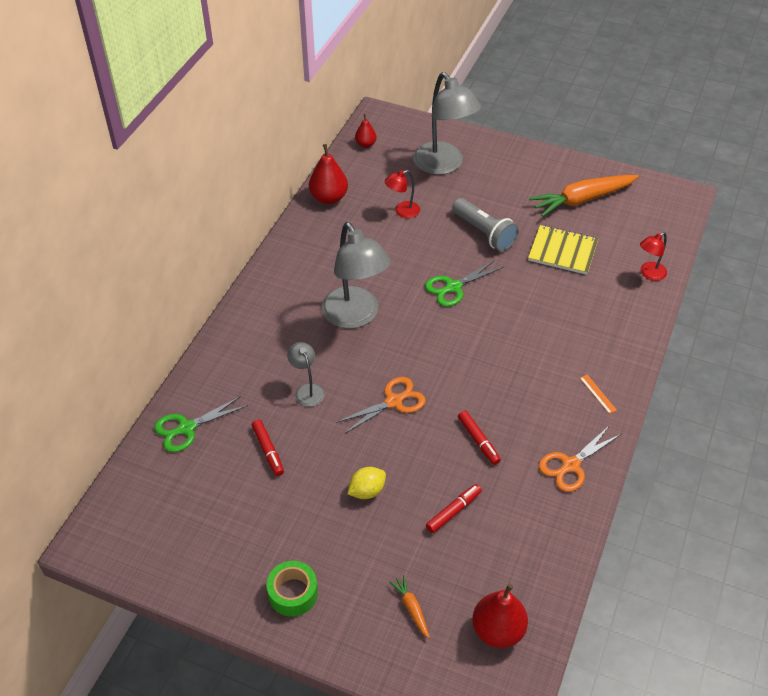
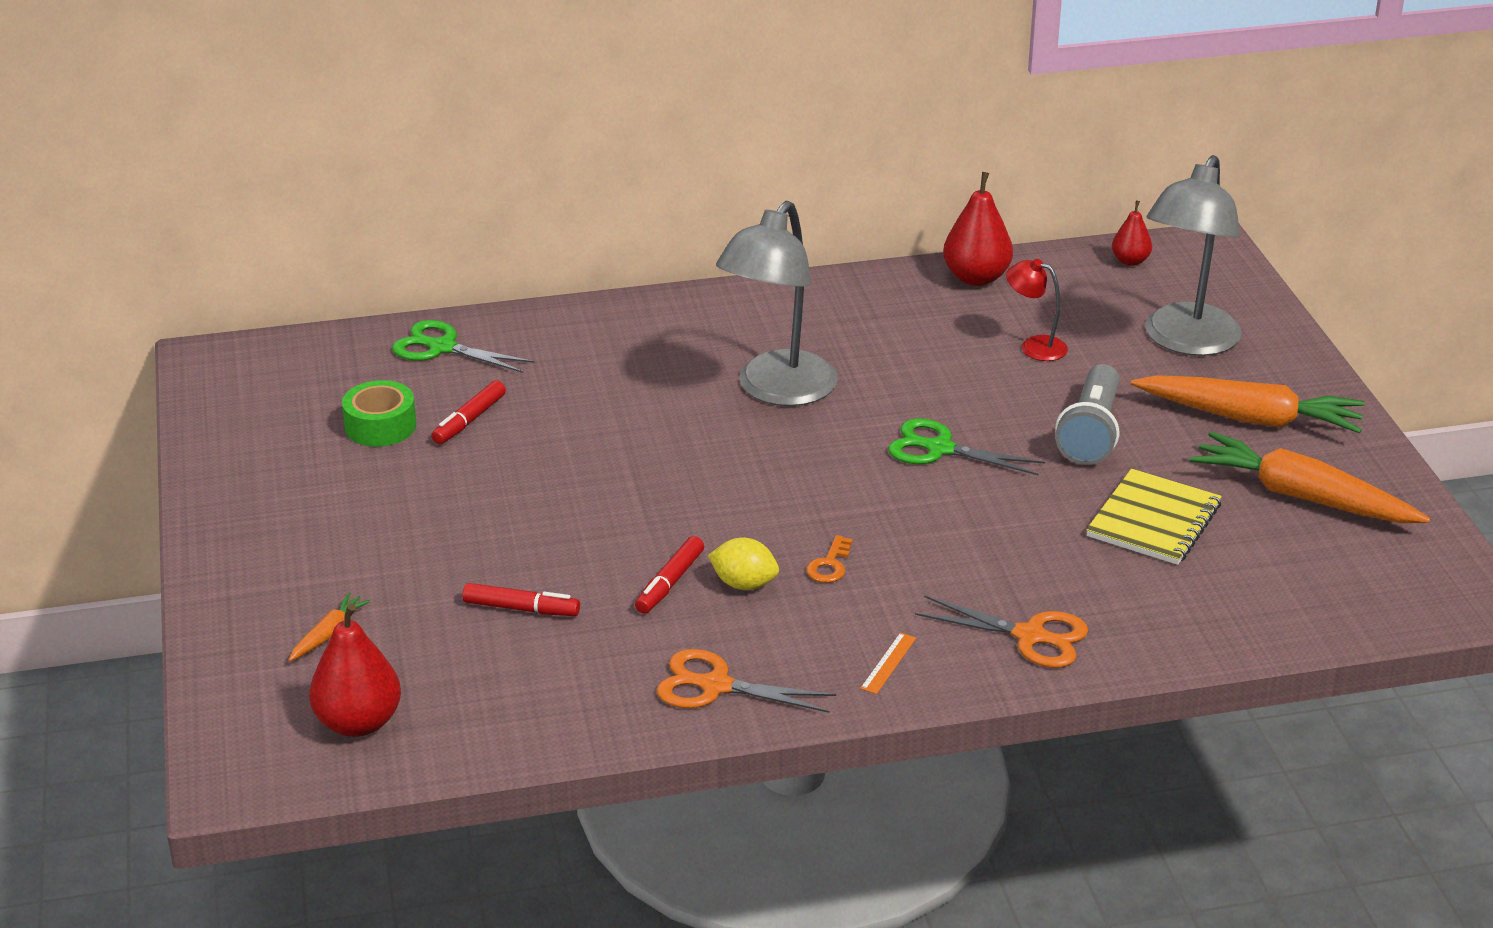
camera: 55 degrees right, 15 degrees down
green tape [267,561,318,617] -> green tape moved to [342,380,416,447]
grey lamp [287,342,324,407] -> none
orange scissors [336,377,426,434] -> orange scissors moved to [915,595,1088,668]
yellow lemon [348,467,386,499] -> yellow lemon moved to [708,538,779,590]
yellow notebook [528,225,598,275] -> yellow notebook turned 45 degrees clockwise [1086,469,1222,565]
red lamp [640,232,667,281] -> none
none -> orange key [806,535,853,583]
none -> orange carrot [1131,375,1365,433]

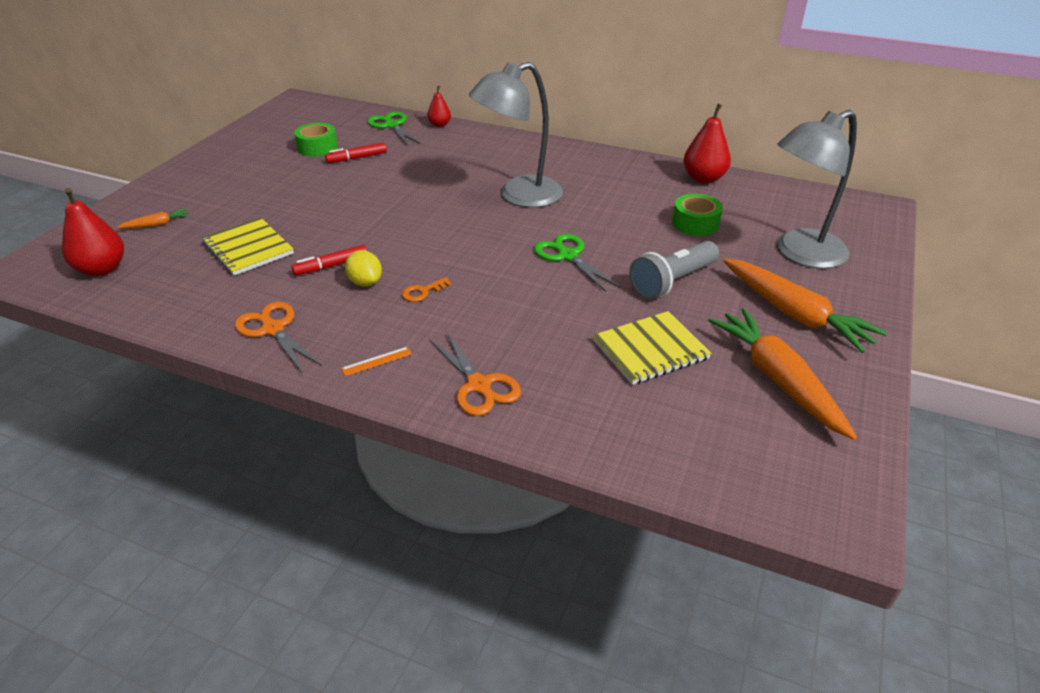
camera: 35 degrees right, 5 degrees up
red marker [462,583,580,616] -> yellow notebook [202,217,294,276]
red lamp [1006,259,1068,361] -> green tape [672,194,723,236]
red pear [1112,201,1152,266] -> red pear moved to [427,86,451,127]

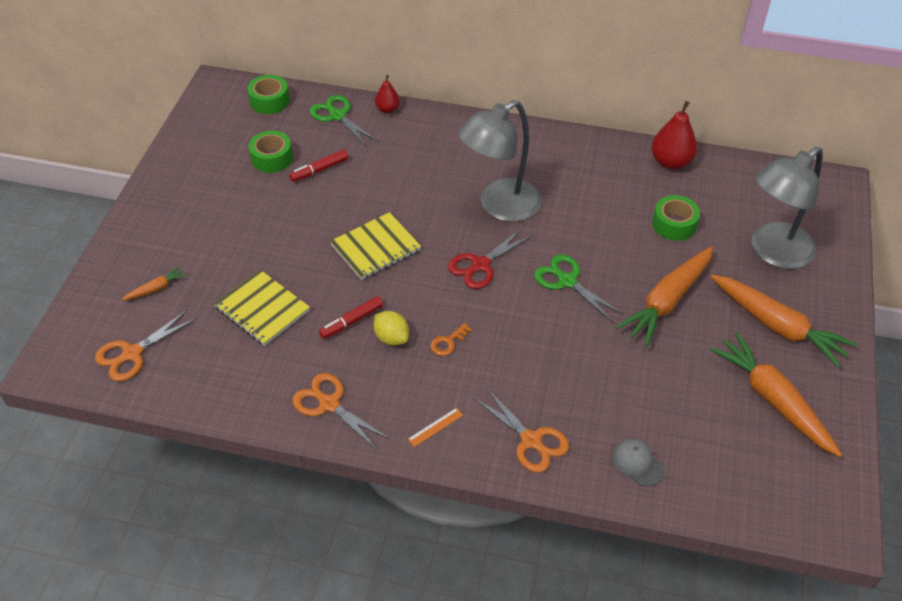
camera: 10 degrees left, 10 degrees up
red pear [62,188,124,276] -> orange scissors [95,310,196,381]
yellow notebook [593,311,712,385] -> yellow notebook moved to [330,212,421,280]
grey flashlight [629,241,719,299] -> orange carrot [616,246,713,346]
none -> green tape [247,75,289,114]
none -> red scissors [448,228,533,289]
none -> grey cap [612,439,665,487]

